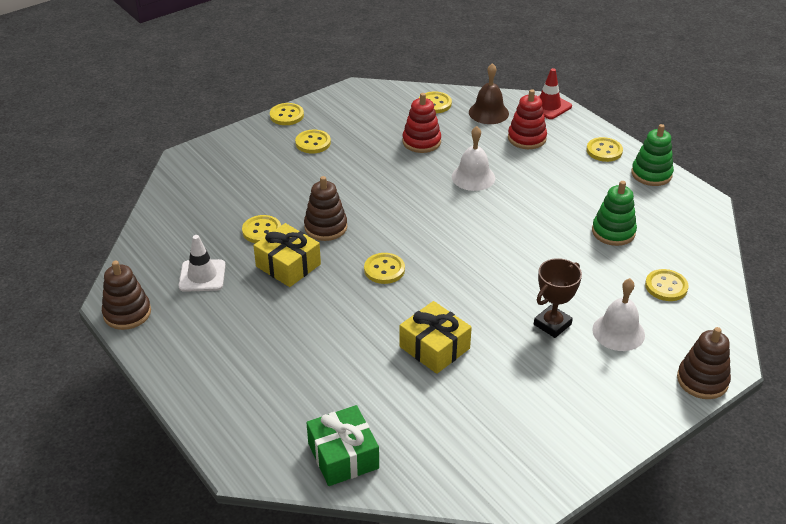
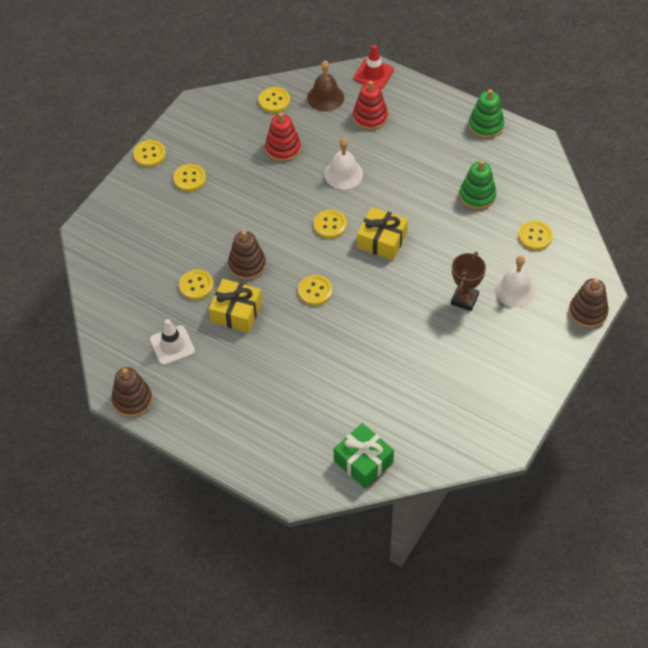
camera: 20 degrees left, 15 degrees up
yellow gift [399,301,472,374] -> yellow gift moved to [357,207,408,260]
yellow button [587,137,623,162] -> yellow button moved to [313,210,347,239]

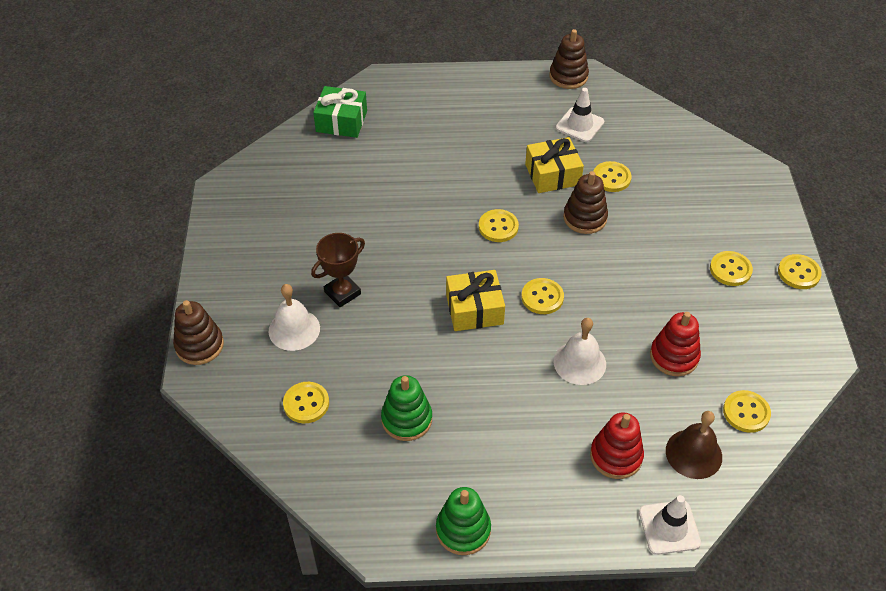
camera: 145 degrees right, 5 degrees down
red traffic cone [354,45,394,89] -> white traffic cone [639,495,701,555]
brown trophy [451,252,486,311] -> brown trophy turned 60 degrees clockwise [311,233,365,307]

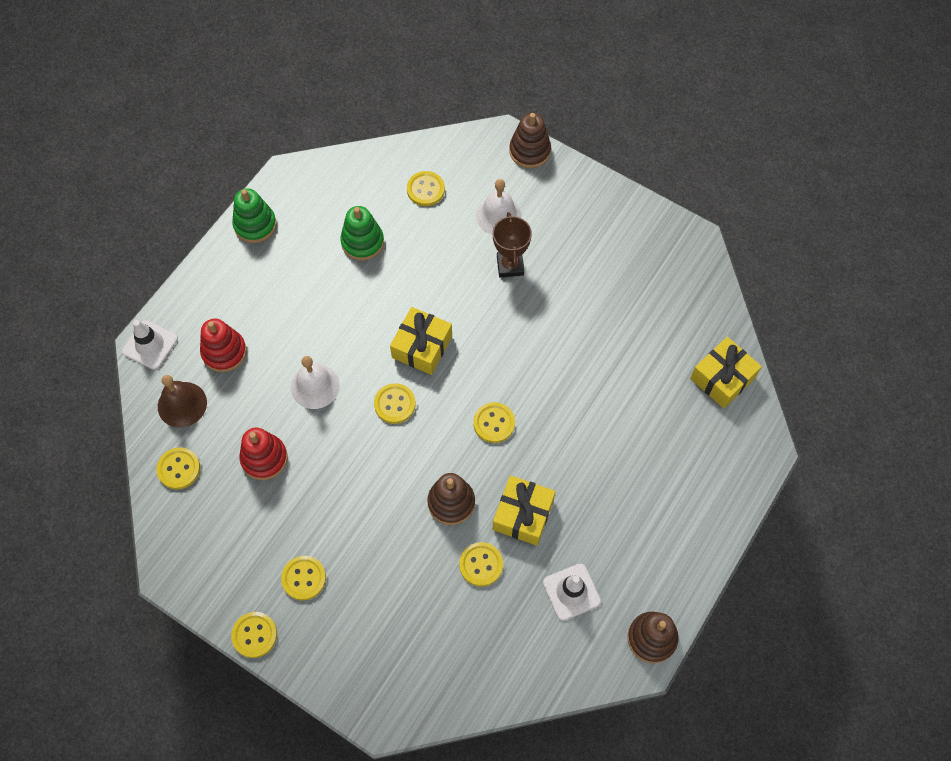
camera: 125 degrees right, 15 degrees up
green gift [313,86,367,138] -> yellow gift [690,337,762,408]

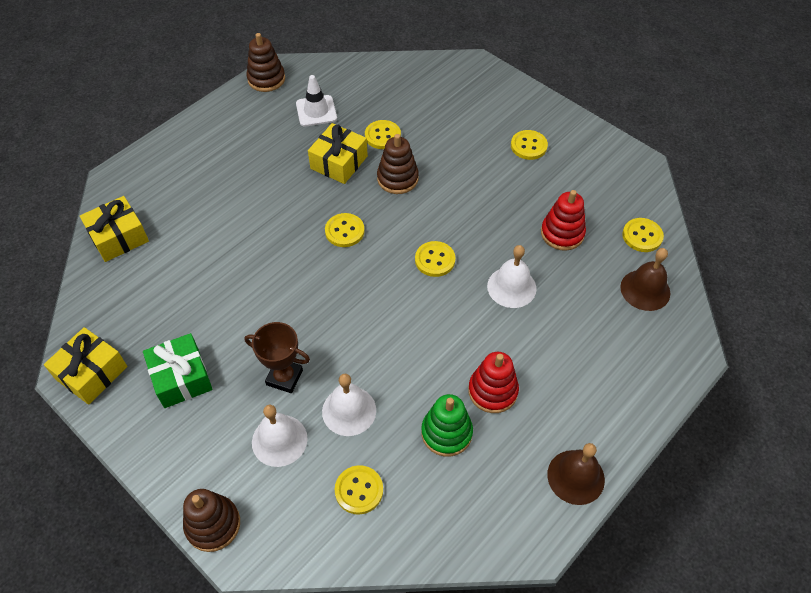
camera: 170 degrees left, 10 degrees down
white traffic cone [122,320,178,370] -> none
red stacking toy [200,319,247,372] -> red stacking toy moved to [468,352,519,413]
yellow button [231,612,277,658] -> none
green stacking toy [232,188,276,243] -> brown bell [547,443,605,505]
yellow gift [390,307,452,375] -> yellow gift moved to [44,327,127,405]
brown trophy [493,212,532,278] -> brown trophy turned 75 degrees counterclockwise [244,322,310,393]
none -> green gift [143,333,213,408]
none -> white bell [322,374,376,436]

